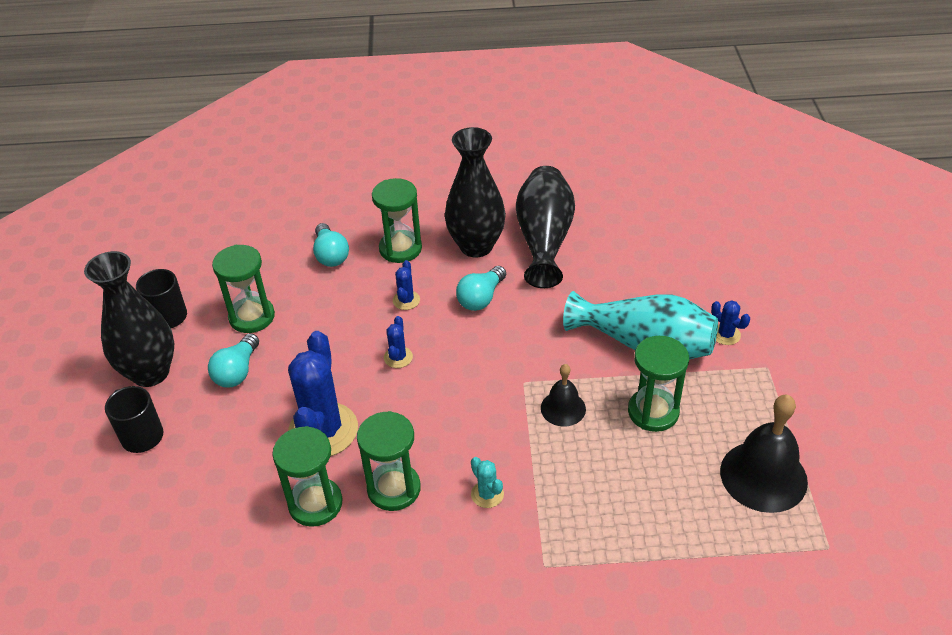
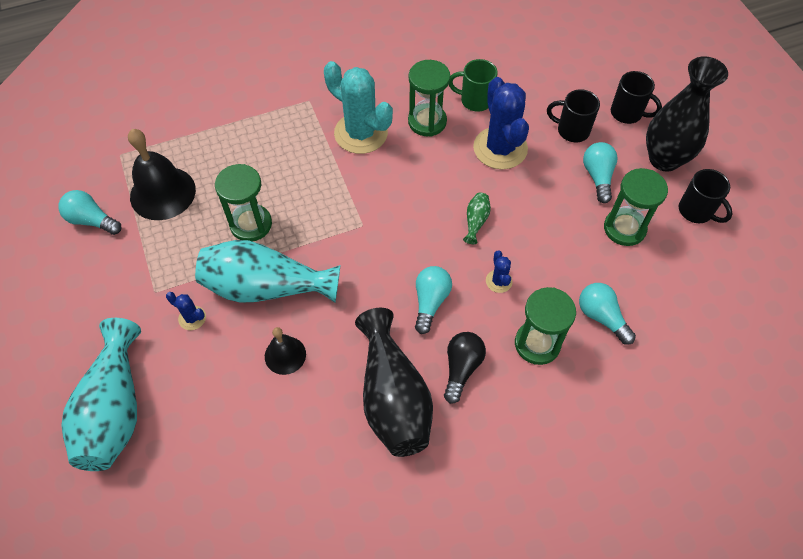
camera: 160 degrees right, 15 degrees up
green hourglass [272,426,343,527] -> green mug [449,59,498,112]
blue cactus [384,316,413,368] -> green vase [463,192,491,244]
black vase [445,127,506,258] -> black light bulb [444,332,486,404]
turquoise cactus [471,457,504,508] -> turquoise cactus [324,61,393,154], size x2.25
black bell [541,364,586,427] -> black bell moved to [265,327,306,375]
none -> turquoise light bulb [58,190,122,235]
none -> turquoise vase [61,318,141,471]
none -> black mug [547,89,600,142]

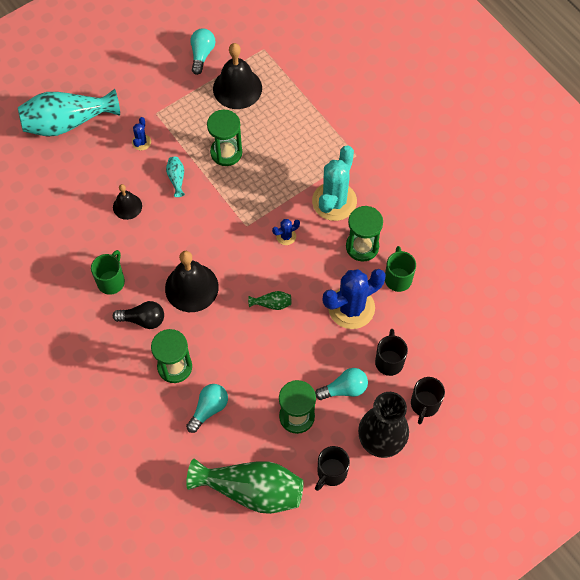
camera: 75 degrees right, 5 degrees up
turquoise vase [195,240,340,303] -> turquoise vase [166,157,185,197], size x0.40
black vase [355,308,433,457] -> green mug [91,250,125,295]
turquoise light bulb [415,266,452,334] -> black bell [165,251,219,312]
blue cactus [486,250,513,293] -> blue cactus moved to [272,219,300,245]
none -> green vase [186,459,303,514]

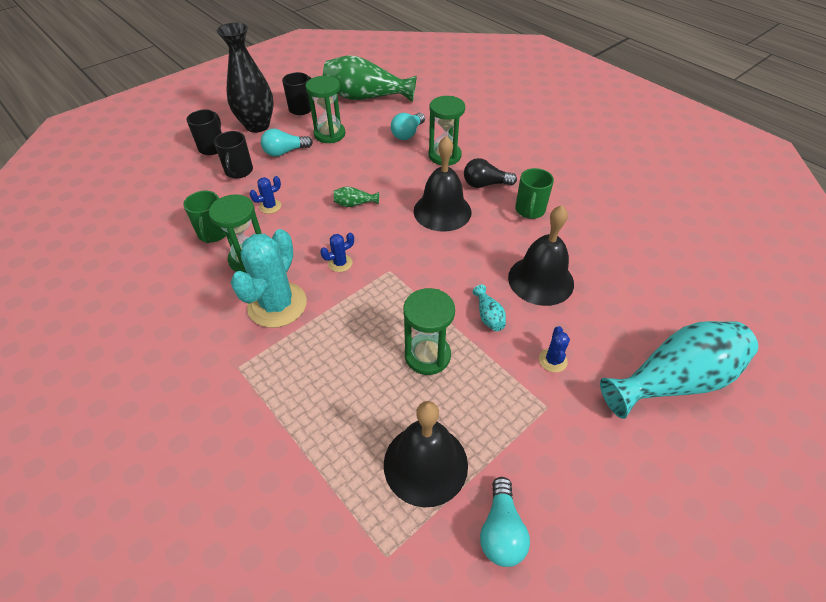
camera: 175 degrees right, 15 degrees down
black bell [113,184,142,220] -> black bell [508,205,574,306], size x1.77
blue cactus [323,269,386,329] -> blue cactus [250,176,281,214], size x0.44

